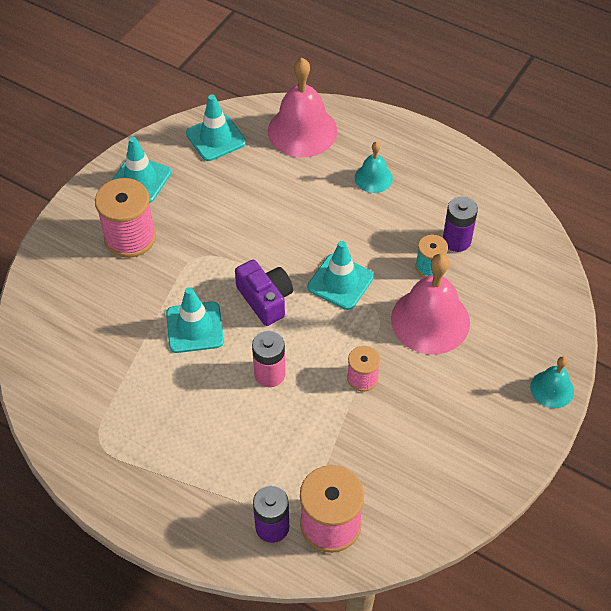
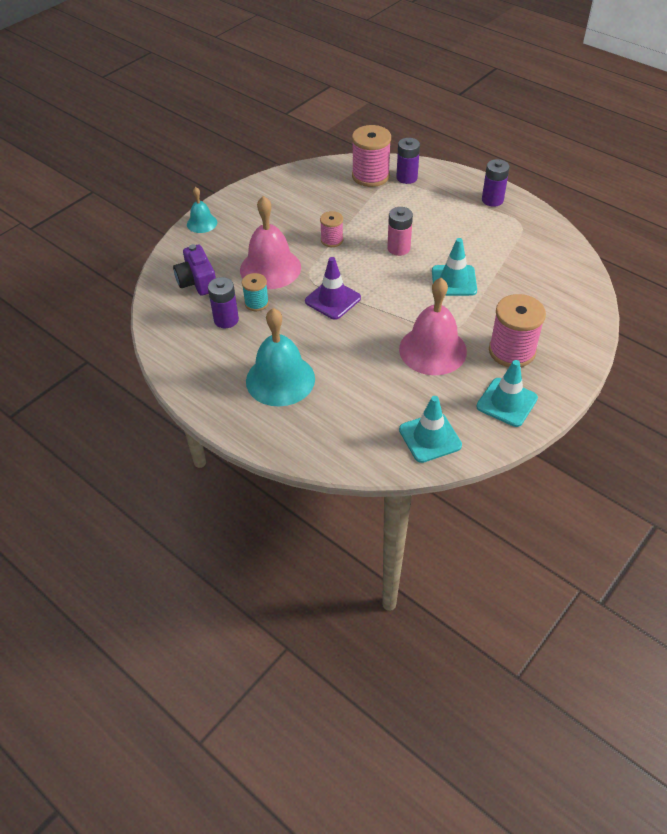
camera: 170 degrees left, 5 degrees down
purple camera [235,260,293,326] -> purple camera moved to [173,244,216,296]
pink bell [268,58,337,157] -> pink bell moved to [399,278,467,375]
turquoise traffic cone [307,241,374,310] -> purple traffic cone [305,257,361,320]
turquoise bell [355,142,393,193] -> turquoise bell [246,308,315,406], size x1.89
none -> purple battery [482,159,510,207]

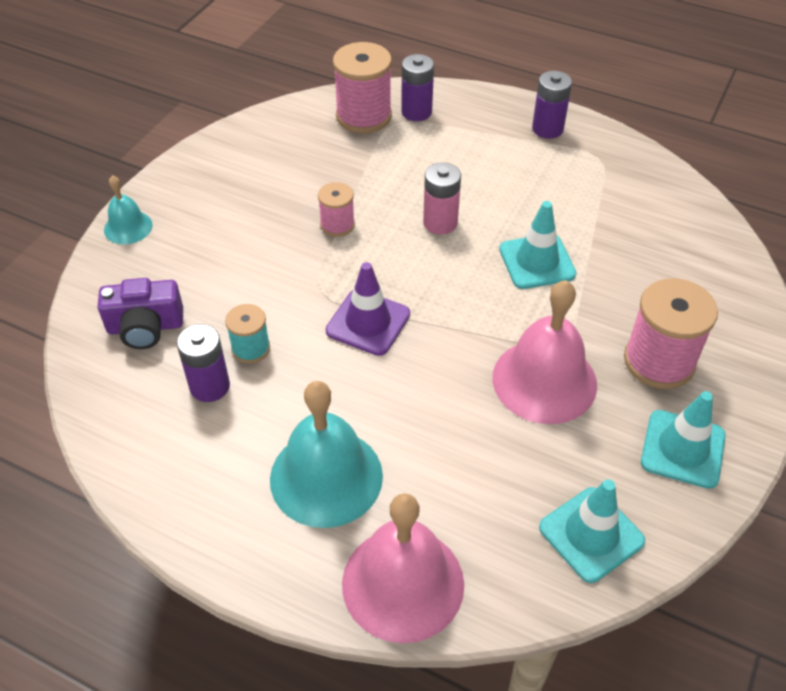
camera: 15 degrees left, 0 degrees up
purple camera [173,244,216,296] -> purple camera turned 60 degrees counterclockwise [97,278,183,349]
pink bell [240,196,301,289] -> pink bell moved to [342,493,464,643]

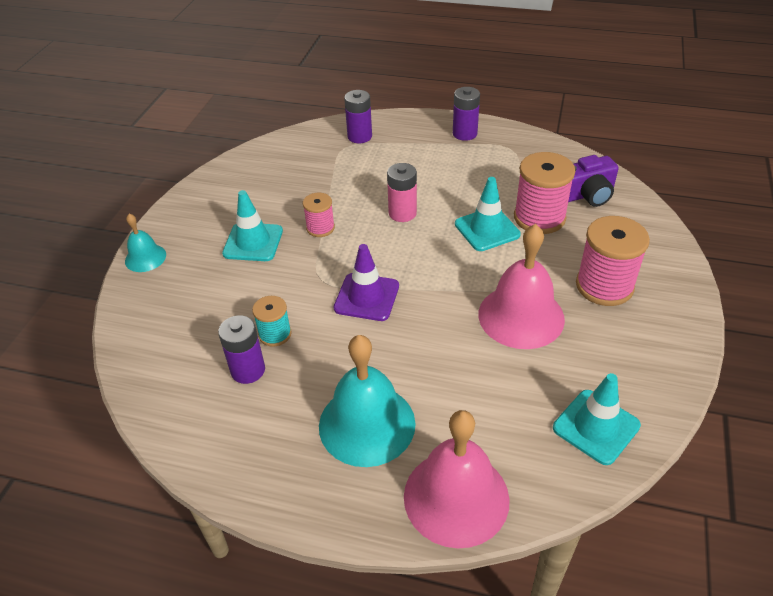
camera: 10 degrees left, 5 degrees down
purple camera [97,278,183,349] -> purple camera moved to [568,155,619,207]
pink spool [333,42,392,133] -> pink spool moved to [514,152,575,234]
turquoise traffic cone [641,391,726,489] -> turquoise traffic cone moved to [222,190,283,261]

